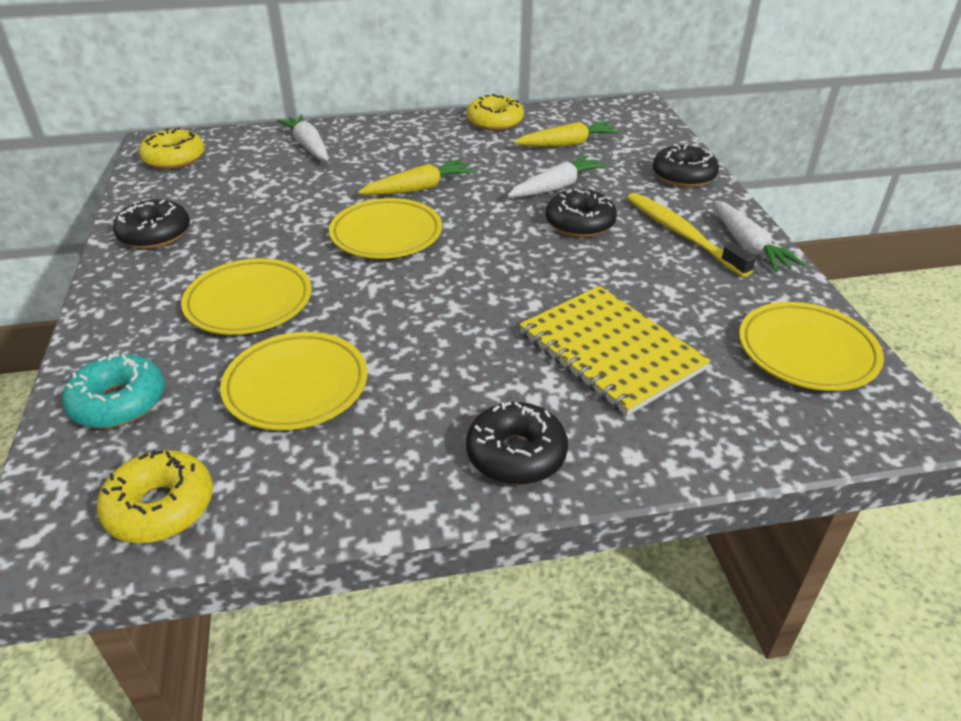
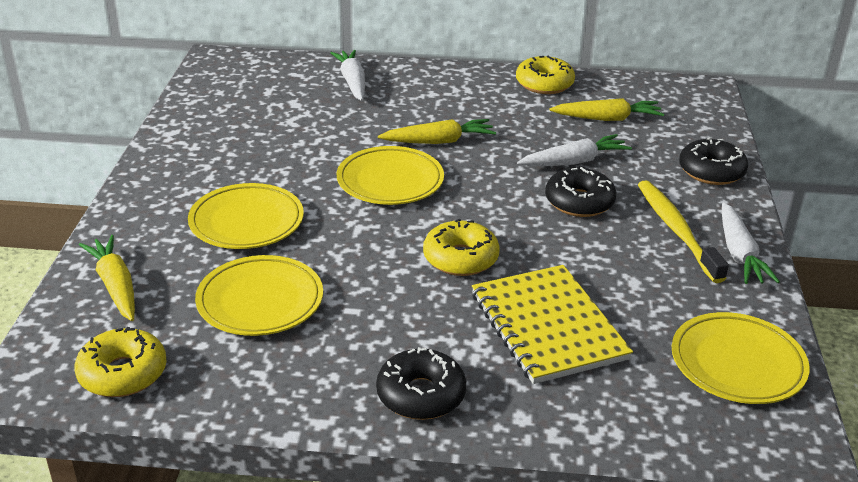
camera: 15 degrees right, 5 degrees down
turquoise donut [62,353,165,428] -> yellow carrot [79,235,135,321]
black donut [113,199,190,249] -> none
yellow donut [139,127,205,169] -> yellow donut moved to [423,219,500,276]

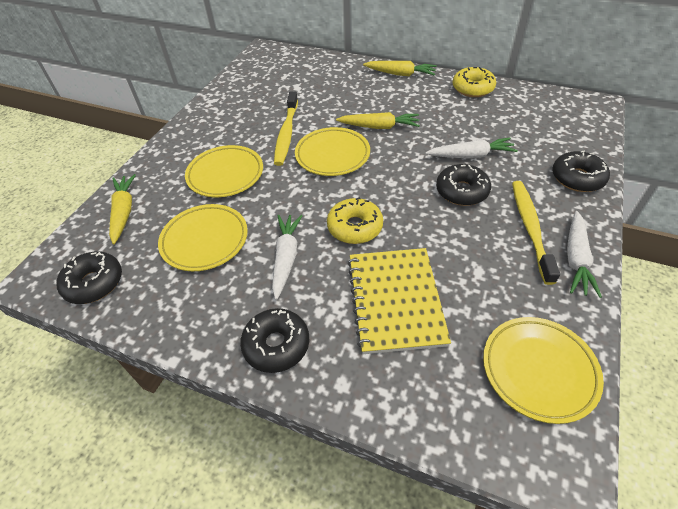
camera: 20 degrees right, 15 degrees up
yellow donut [75,327,167,397] -> black donut [56,251,122,304]
white carrot [330,50,365,101] -> white carrot moved to [272,215,303,300]
yellow carrot [550,98,664,121] -> yellow carrot moved to [363,61,437,76]
none -> yellow toothbrush [274,92,298,166]

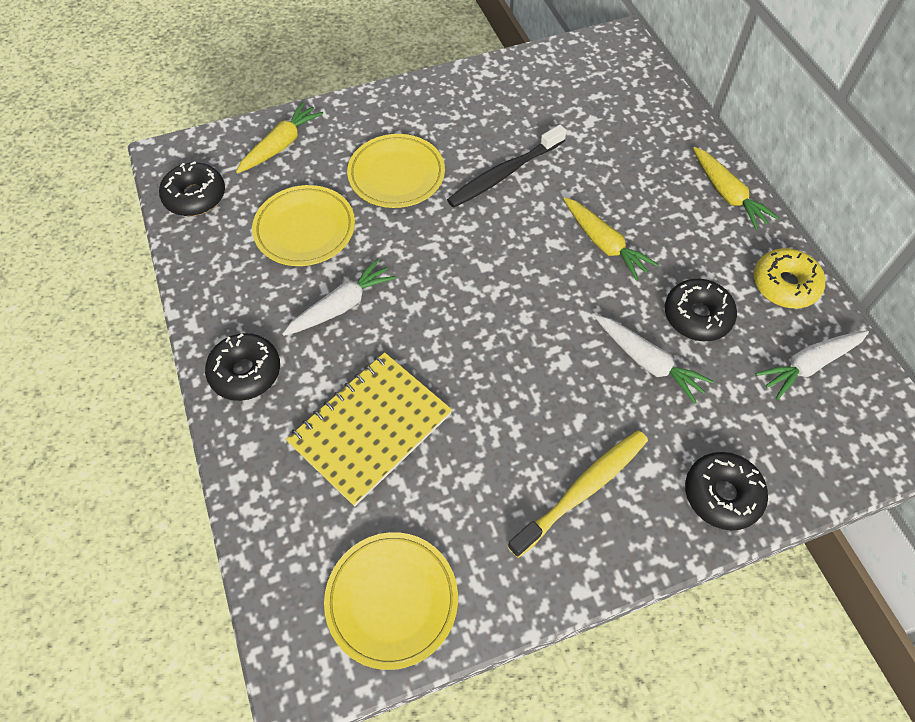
camera: 45 degrees right, 10 degrees up
yellow toothbrush [274,92,298,166] -> black toothbrush [447,125,566,208]
yellow plate [295,127,370,176] -> none
yellow donut [327,197,383,244] -> none
black donut [436,164,491,206] -> black donut moved to [665,279,737,341]
white carrot [567,211,602,298] -> white carrot moved to [755,330,869,400]

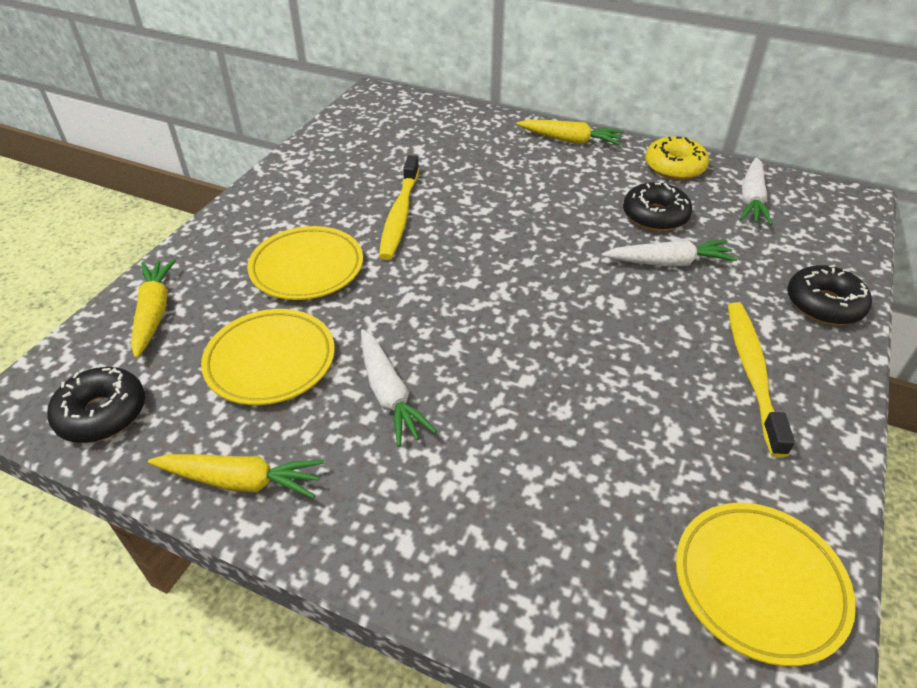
camera: 45 degrees left, 15 degrees down
black donut [205,333,280,401] -> none
white carrot [282,259,396,336] -> white carrot turned 150 degrees clockwise [361,329,437,447]
yellow notebook [286,352,452,506] -> none
black toothbrush [447,125,566,208] -> yellow toothbrush [379,155,419,260]
yellow carrot [563,197,658,281] -> yellow carrot moved to [148,454,324,498]

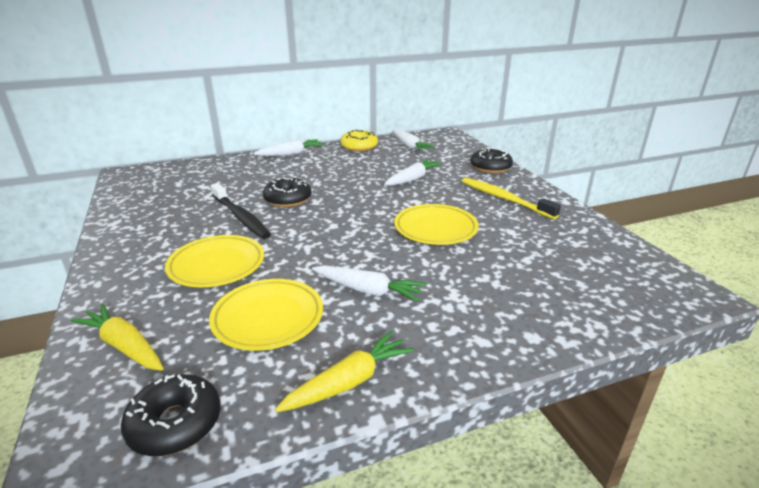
camera: 45 degrees left, 15 degrees down
yellow toothbrush [379,155,419,260] -> black toothbrush [211,183,271,239]
yellow carrot [517,120,623,145] -> white carrot [253,139,324,156]
black donut [623,182,692,231] -> black donut moved to [263,177,312,207]
yellow plate [676,503,856,666] -> yellow plate moved to [394,204,479,245]

